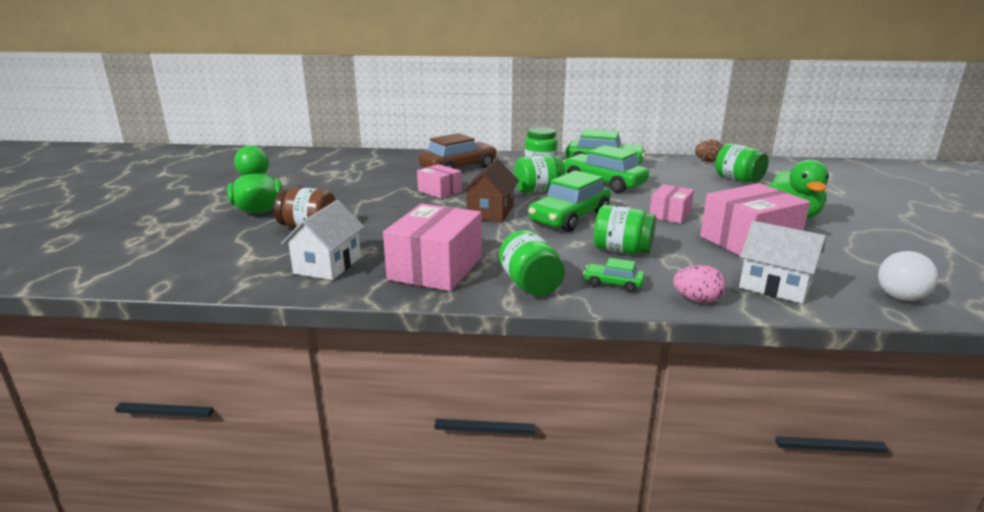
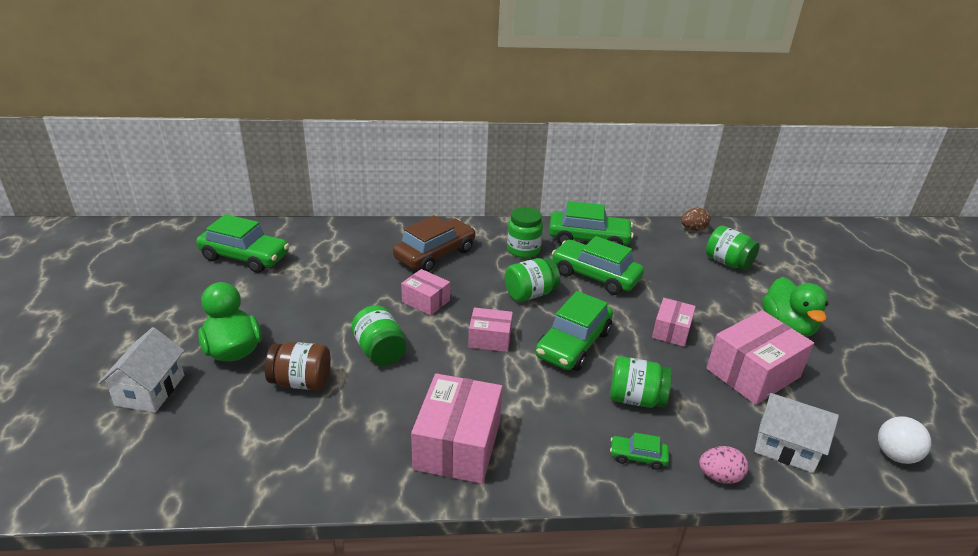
camera: 10 degrees left, 10 degrees up
white house [281,200,365,280] -> white house moved to [98,327,185,413]
brown house [461,159,519,222] -> pink box [468,308,513,352]
green jar [499,230,565,296] -> green jar moved to [352,305,406,366]
none -> green car [196,214,289,273]

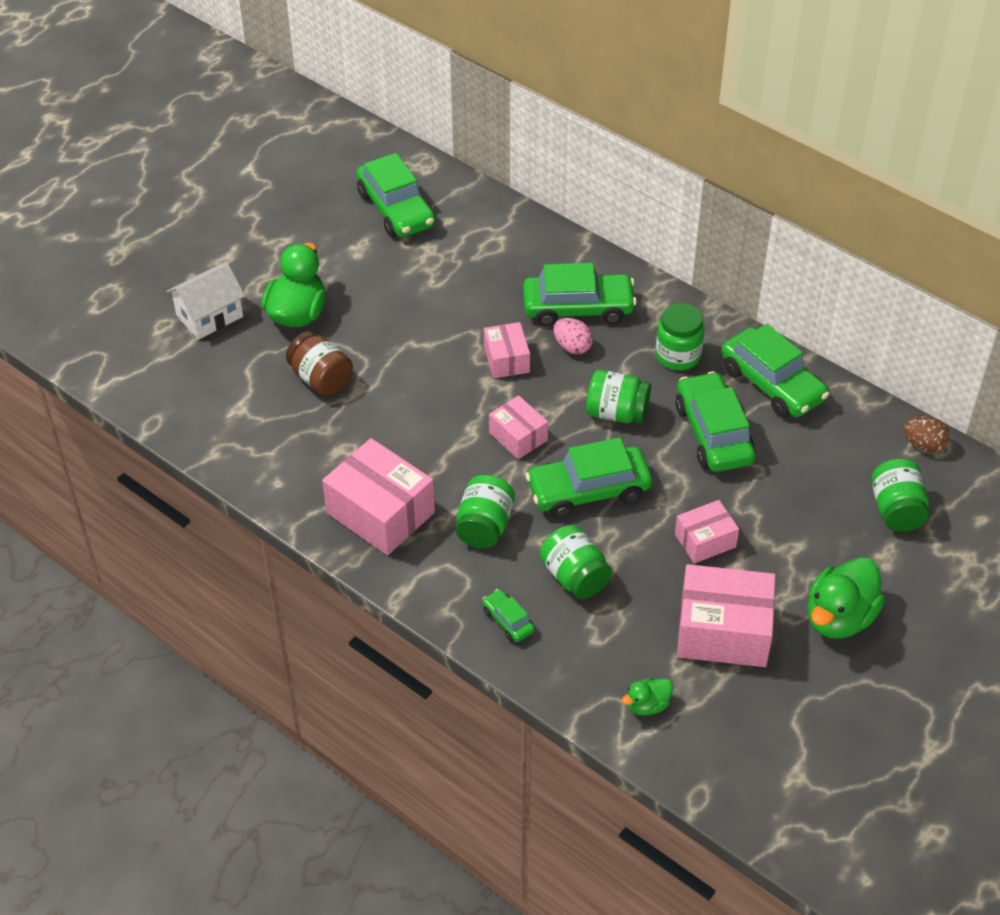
camera: 45 degrees right, 15 degrees up
green jar [352,305,406,366] -> green jar moved to [456,475,515,548]
brown car [393,215,476,272] -> green car [523,263,637,327]
pink box [411,373,503,484] -> pink box turned 75 degrees clockwise [322,438,435,555]
pink egg [699,446,748,484] -> pink egg moved to [554,318,593,354]
white house [754,393,839,473] -> green duck [622,678,673,716]
white ball [878,416,931,464] -> none

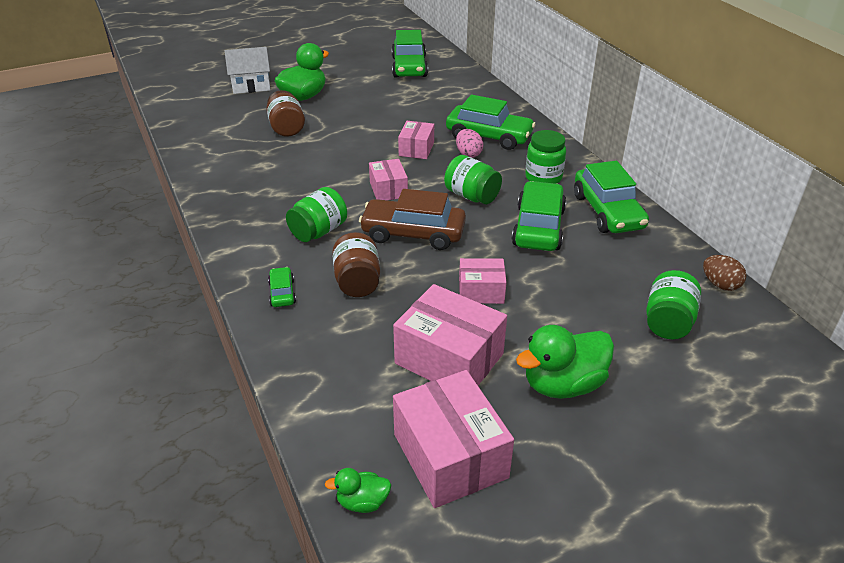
camera: 25 degrees right, 10 degrees down
pink box [322,438,435,555] -> pink box moved to [393,370,514,508]
green car [525,437,652,518] -> brown car [359,189,466,250]
green jar [540,525,612,599] -> brown jar [332,232,380,297]
green duck [622,678,673,716] -> green duck moved to [325,468,391,513]

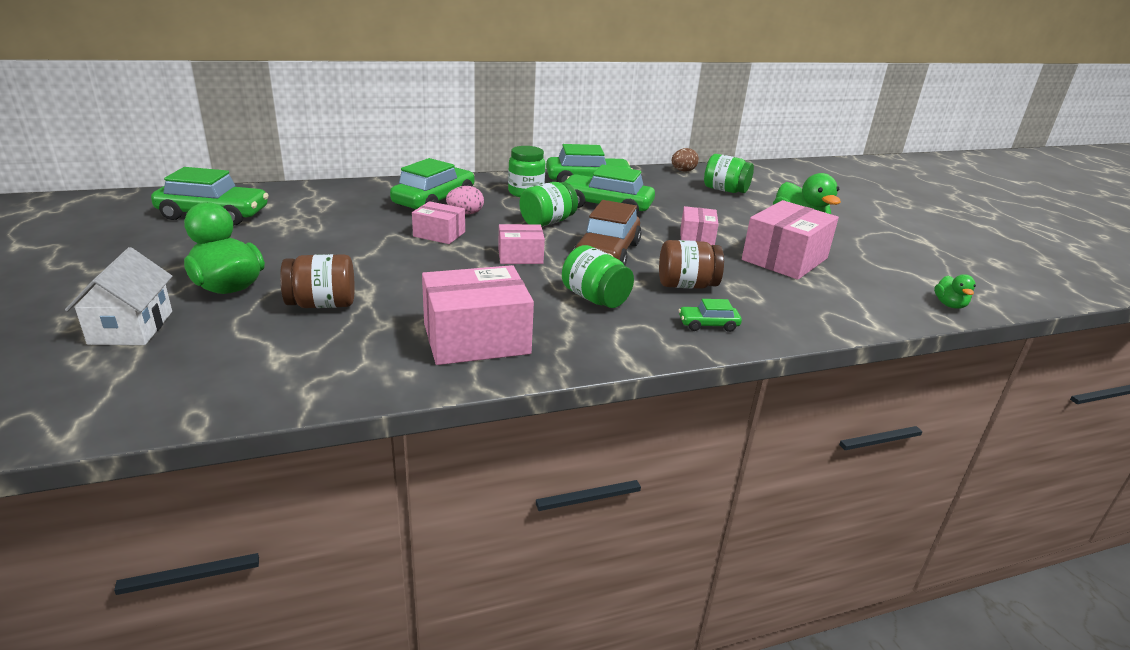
camera: 85 degrees left, 10 degrees down
pink box [393,370,514,508] -> pink box moved to [422,265,534,365]

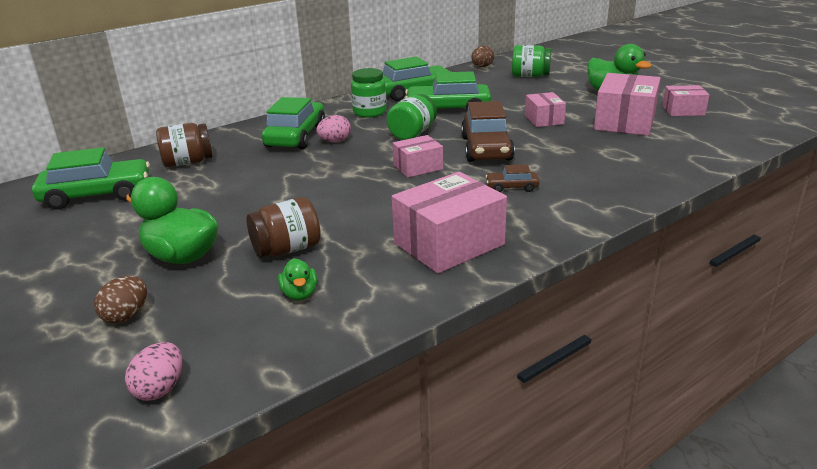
camera: 15 degrees left, 0 degrees up
white house [65,247,172,345] -> brown egg [94,276,147,324]
pink box [412,201,465,244] -> pink box moved to [662,85,709,116]
green jar [562,245,634,308] -> brown car [486,165,539,192]
brown jar [659,240,724,289] -> brown jar moved to [156,123,213,167]
green car [679,299,742,332] -> none
green duck [934,274,976,309] -> green duck moved to [278,258,317,300]
none -> pink egg [125,342,182,401]

